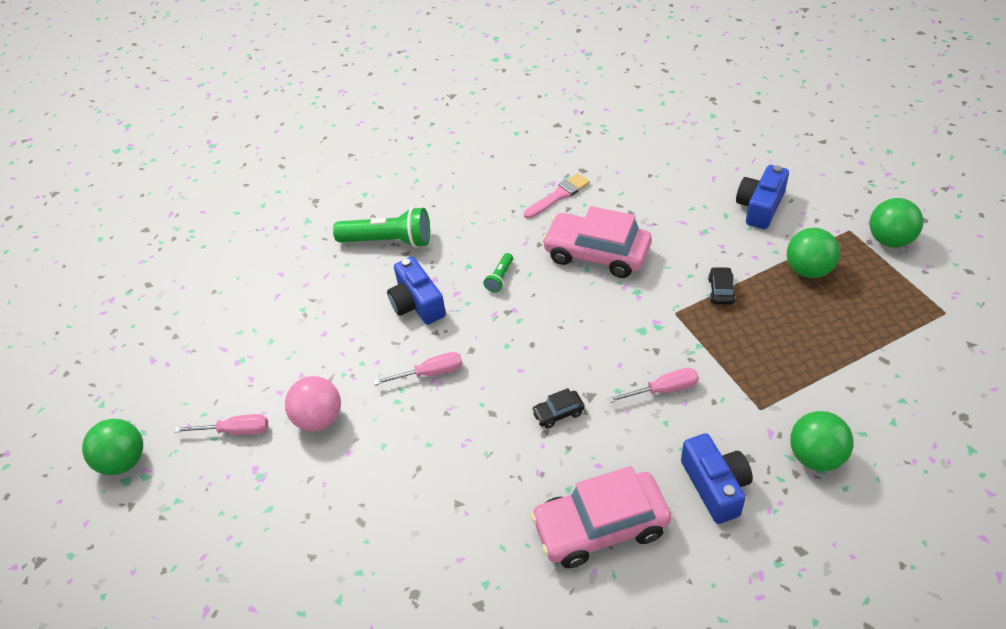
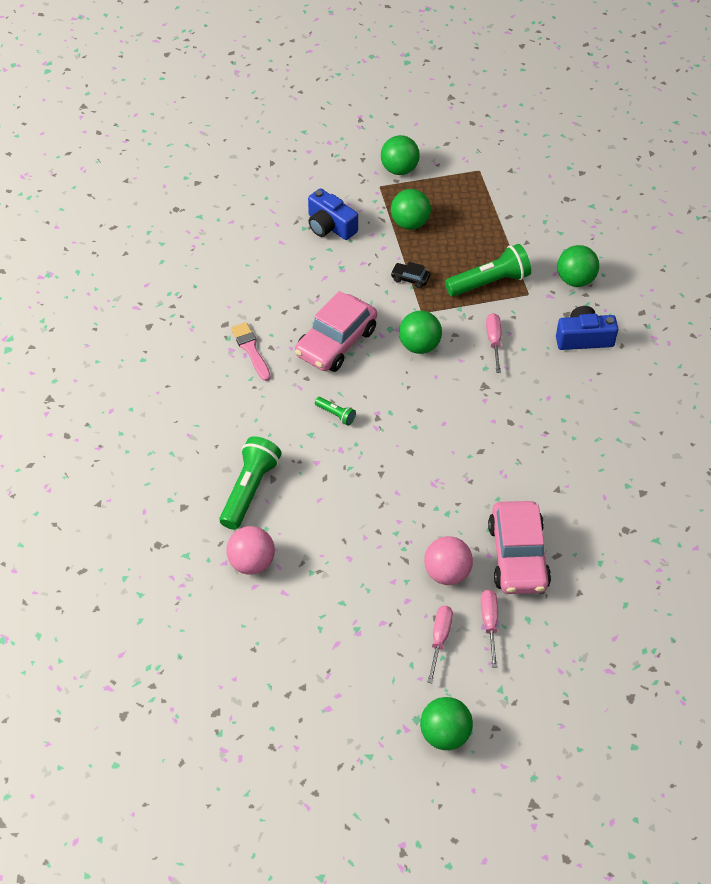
camera: 80 degrees left, 5 degrees up
pink screwdriver [373,352,463,385] -> pink screwdriver moved to [481,590,498,668]
blue camera [387,257,446,325] -> none
pink car [530,466,671,568] -> pink car moved to [488,501,551,594]
black car [531,388,585,429] -> none
none -> pink ball [226,526,275,575]
none -> green ball [399,311,442,354]
none -> green flashlight [445,244,531,297]

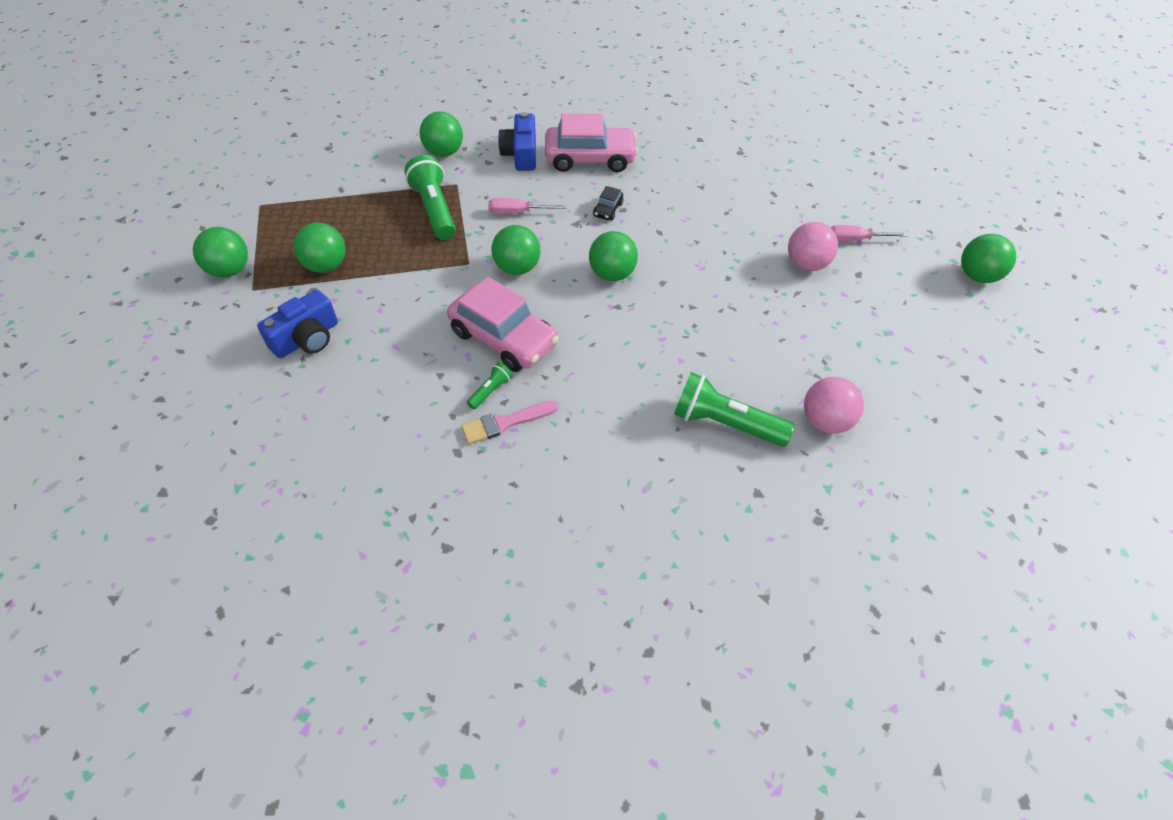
camera: 90 degrees left, 0 degrees up
green flashlight [315,397,356,425] -> green flashlight moved to [467,362,513,409]
black car [391,262,430,288] -> black car moved to [593,186,624,221]
pink screwdriver [427,605,453,684] -> none
pink car [488,501,551,594] -> pink car moved to [545,113,638,172]
none -> green ball [589,231,638,281]

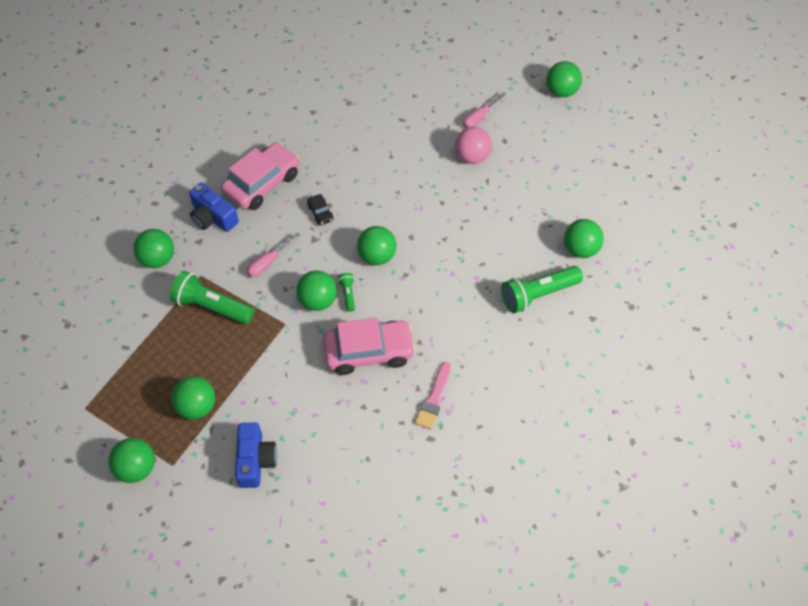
camera: 45 degrees left, 5 degrees up
green flashlight [467,362,513,409] -> green flashlight moved to [338,273,355,312]
pink ball [804,377,864,434] -> green ball [564,219,604,258]

